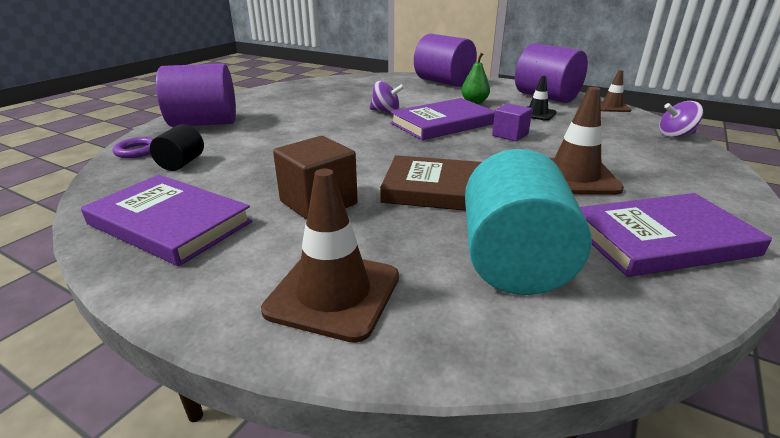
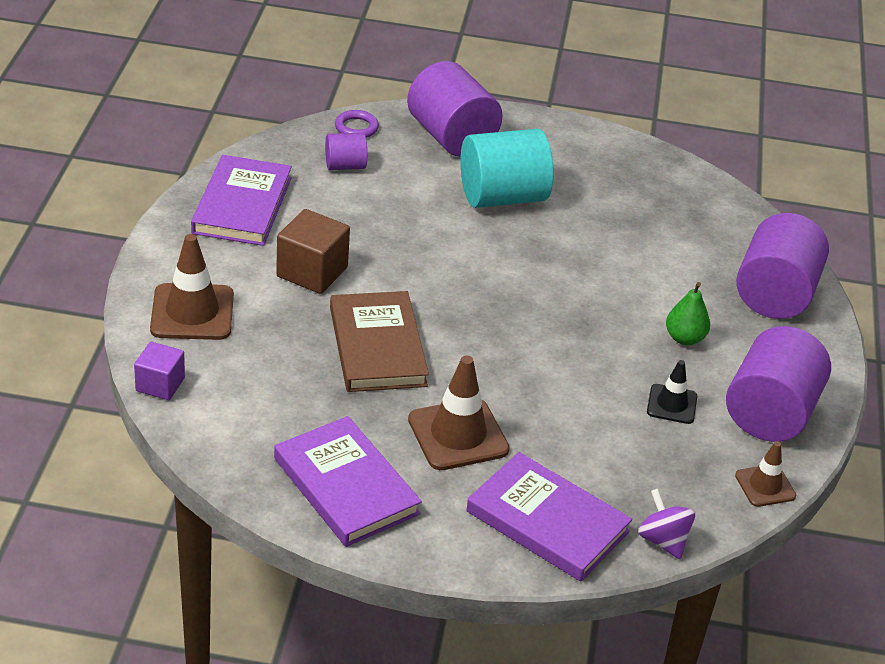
camera: 65 degrees right, 10 degrees up
black cylinder [150,124,204,171] -> purple cylinder [325,133,367,170]
purple spinning top [369,81,405,114] -> none
purple book [390,98,495,140] -> purple book moved to [466,452,632,582]
turquoise cylinder [465,149,592,295] -> turquoise cylinder moved to [460,129,554,208]
purple cube [492,103,532,142] -> purple cube moved to [134,342,185,400]

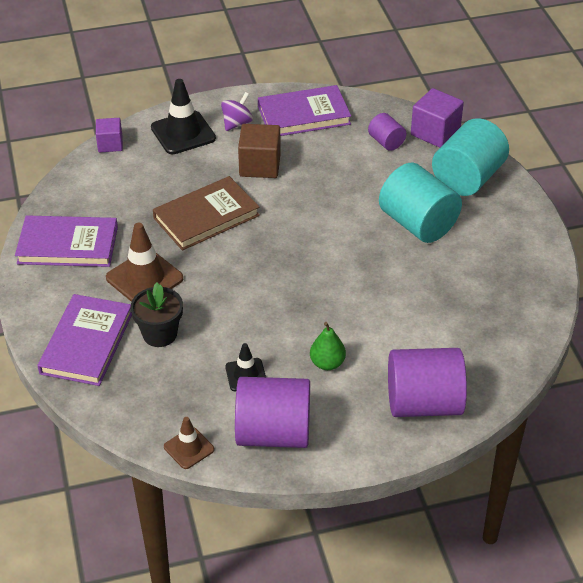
camera: 70 degrees right, 5 degrees up
brown traffic cone [150,234,234,340] -> black traffic cone [151,79,216,154]
purple book [274,416,422,547] -> purple book turned 60 degrees clockwise [15,215,118,267]
purple ring [335,110,379,138] -> purple cube [411,88,464,148]
purple cylinder [407,61,503,157] -> turquoise cylinder [432,118,509,196]
purple spinning top [638,488,695,559] -> purple spinning top moved to [221,92,253,131]
none -> black flower pot [130,282,183,347]

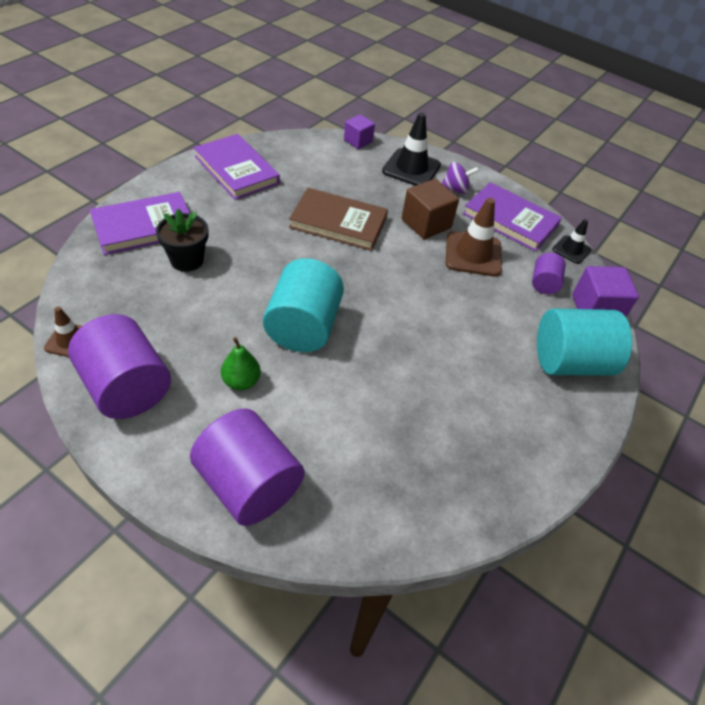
camera: 45 degrees right, 5 degrees up
brown traffic cone [106,223,183,302] -> brown traffic cone moved to [446,198,502,277]
black traffic cone [225,343,266,391] -> black traffic cone moved to [552,219,591,264]
turquoise cylinder [379,163,462,243] -> turquoise cylinder moved to [263,258,344,352]

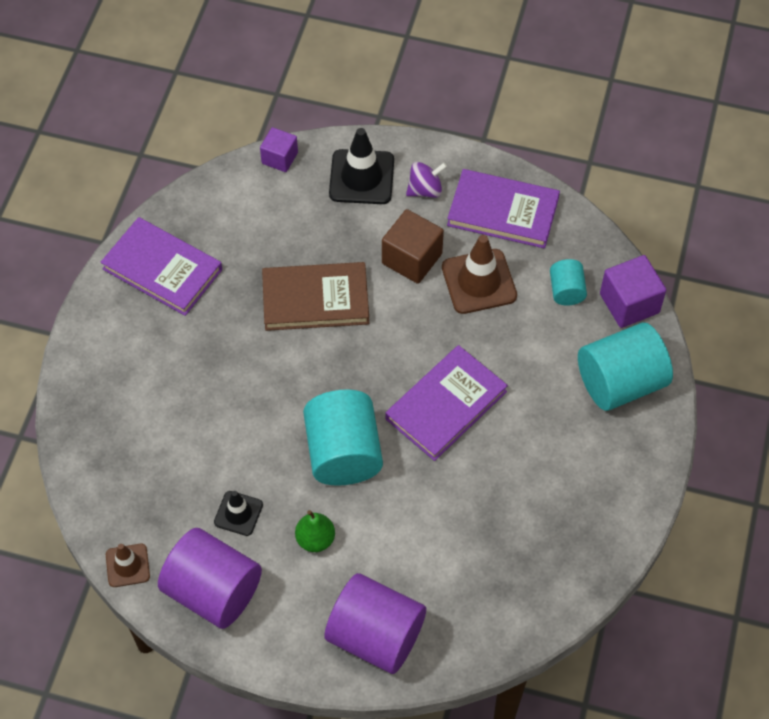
camera: 15 degrees left, 10 degrees up
purple book [90,192,190,255] -> purple book moved to [385,345,508,461]
black flower pot [156,209,208,272] -> none
purple cylinder [532,253,566,294] -> turquoise cylinder [550,259,587,306]
black traffic cone [552,219,591,264] -> black traffic cone moved to [214,491,263,536]

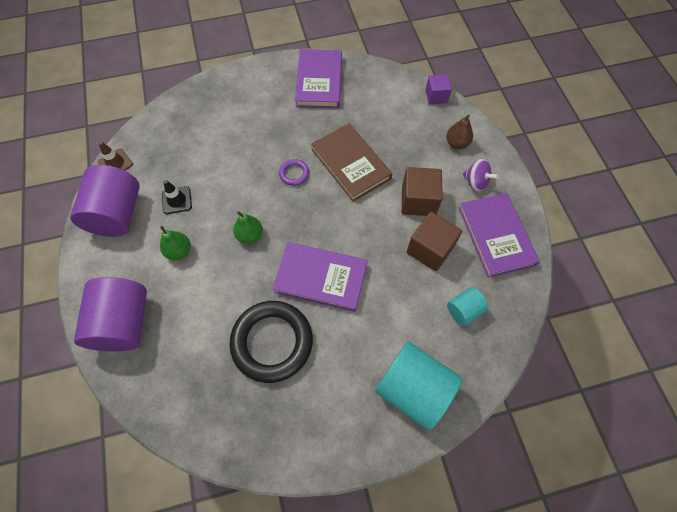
camera: 60 degrees right, 5 degrees up
turquoise cylinder [303,390,383,486] -> green pear [233,211,263,244]
black traffic cone [329,128,394,204] -> brown pear [446,114,473,149]
brown traffic cone [442,235,517,314] -> brown cube [407,212,462,271]
purple cube [600,255,666,328] -> none
none -> black ring [229,301,313,383]
none -> purple ring [279,159,309,186]

